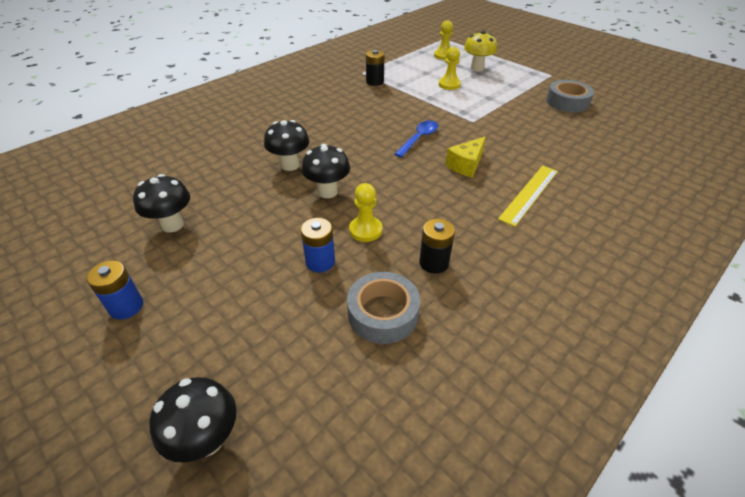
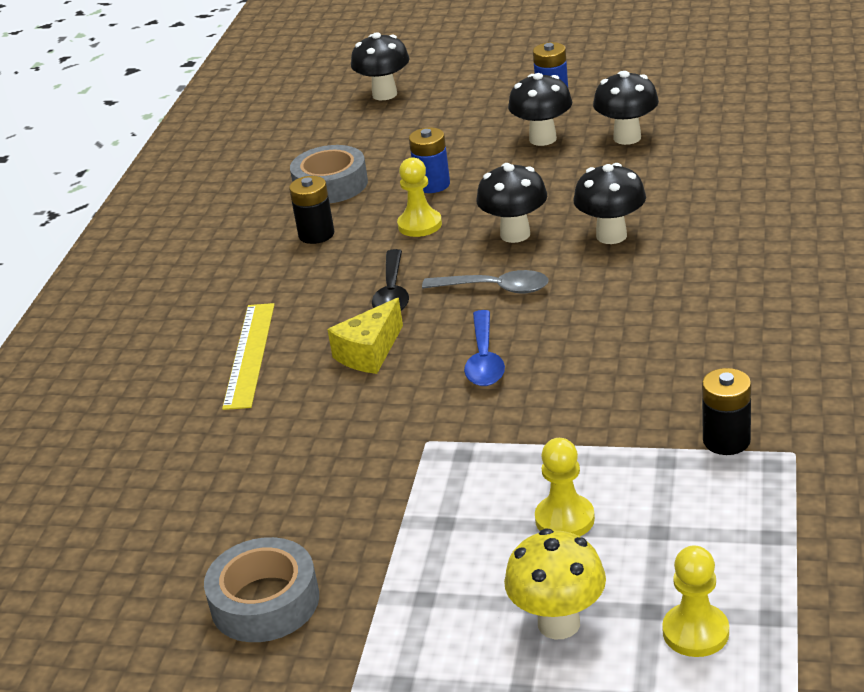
camera: 150 degrees right, 10 degrees down
yellow cheese [445,136,486,178] -> yellow cheese turned 150 degrees counterclockwise [327,298,403,374]
none -> black spoon [372,249,409,311]
none -> grey spoon [422,270,549,294]
none -> black mushroom [508,73,572,146]

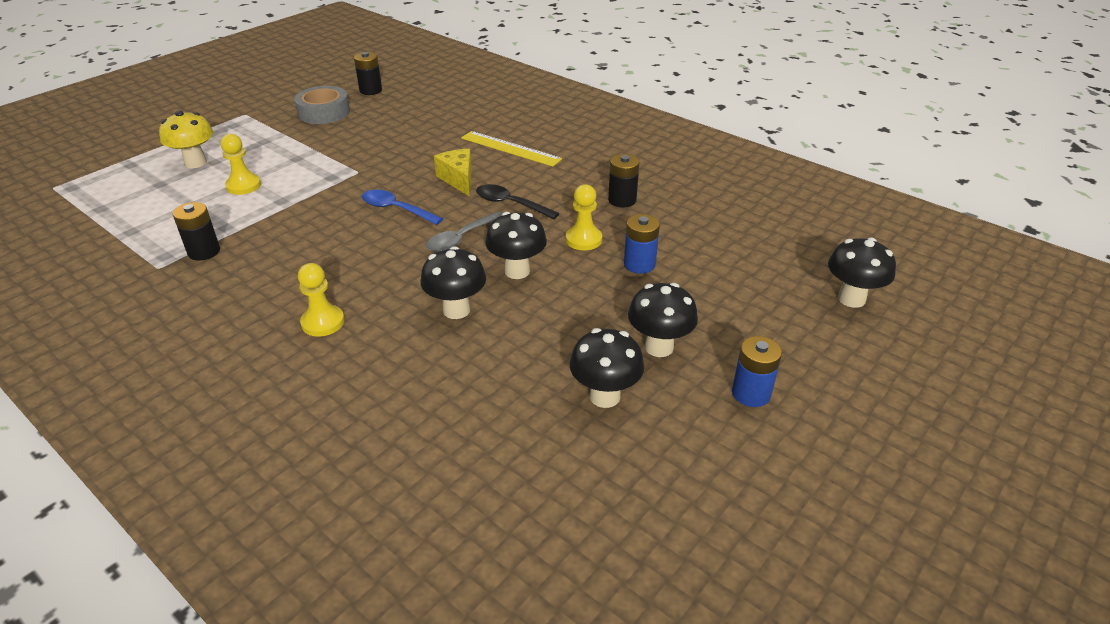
camera: 115 degrees right, 5 degrees up
grey tape [290,145,368,203] -> none
yellow pawn [662,545,729,657] -> yellow pawn moved to [298,263,345,337]
none -> black battery [354,52,382,95]

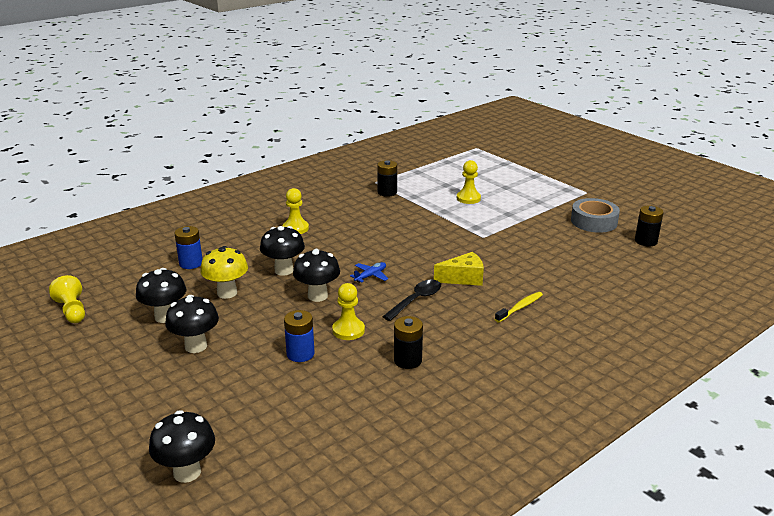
camera: 100 degrees right, 10 degrees down
yellow mushroom [159,111,213,168] -> yellow mushroom moved to [200,246,248,299]
blue spoon [362,189,443,225] -> none
grey spoon [426,211,503,253] -> blue plane [350,262,388,283]
yellow ruler [461,131,562,167] -> yellow toothbrush [495,292,543,322]
blue battery [732,336,782,407] -> blue battery moved to [174,226,202,269]
none -> yellow pawn [49,275,85,323]

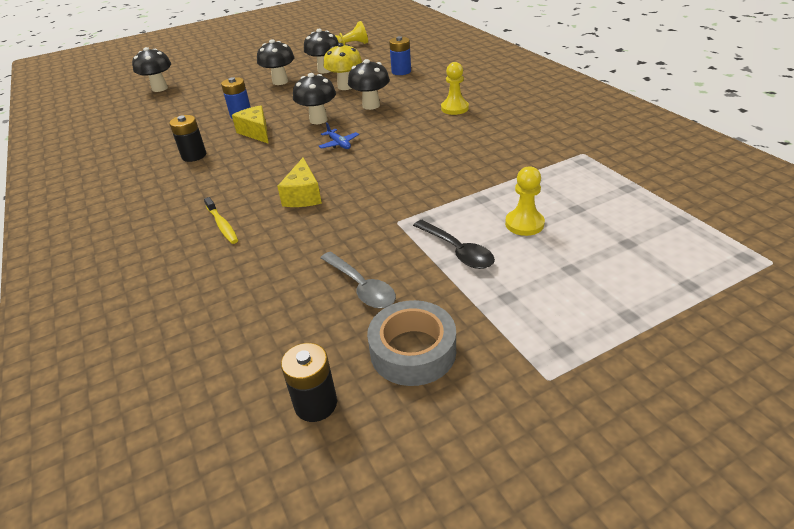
camera: 105 degrees right, 10 degrees up
yellow pawn [332,283,365,340] -> yellow cheese [232,105,269,144]
black battery [377,160,397,197] -> none
black spoon [382,280,441,321] -> black spoon moved to [413,220,495,269]
none -> grey spoon [321,252,396,308]

